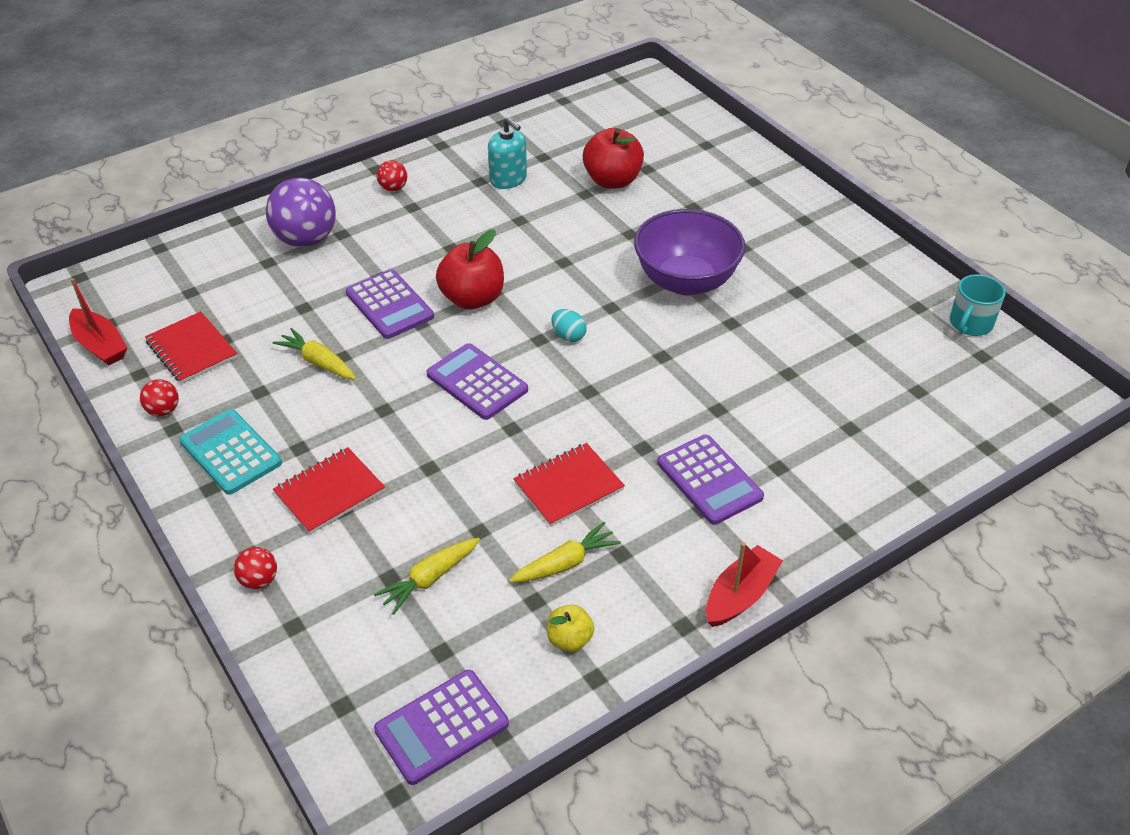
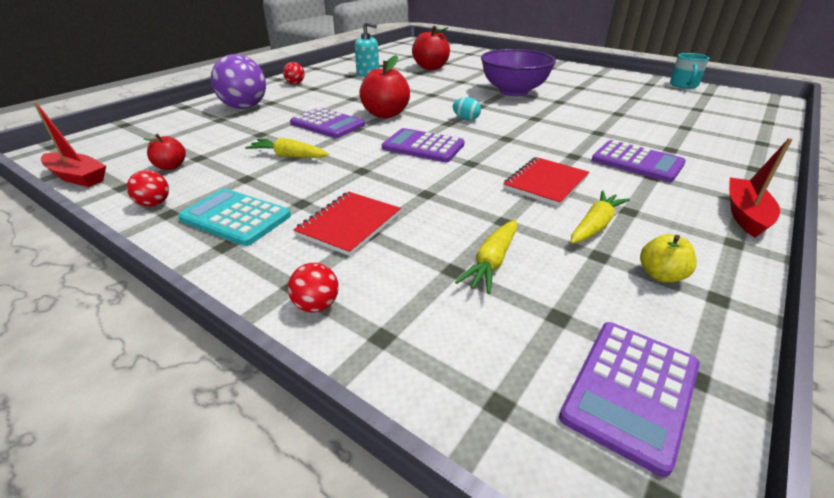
camera: 20 degrees left, 10 degrees down
red notebook [145,311,238,384] -> red apple [143,134,186,170]

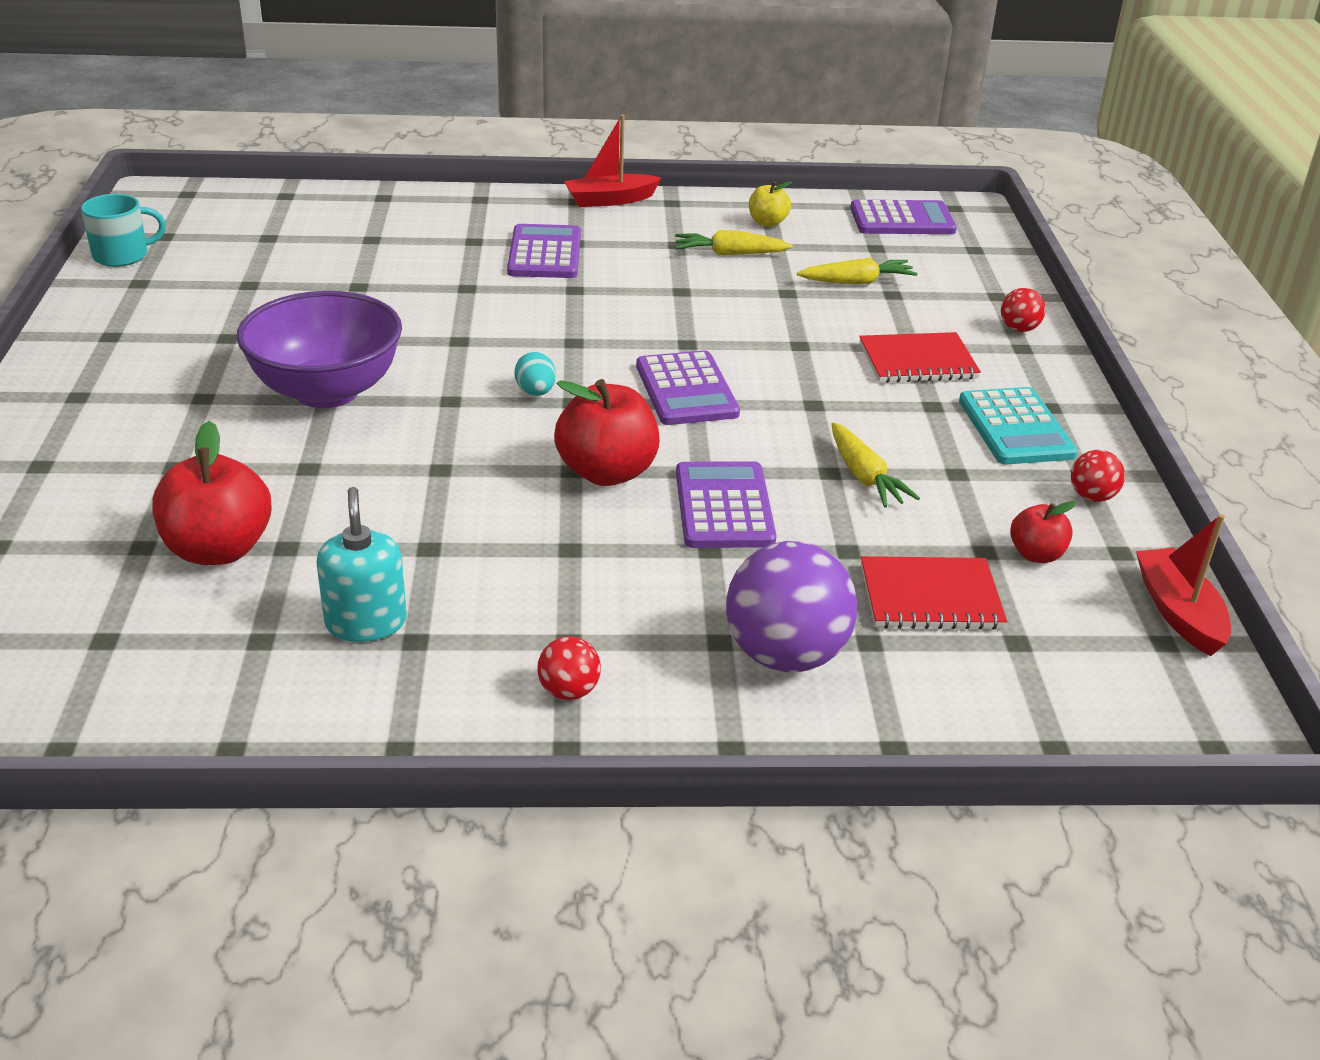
camera: 130 degrees left, 0 degrees up
red notebook [503,157,589,207] -> red notebook moved to [861,556,1007,630]

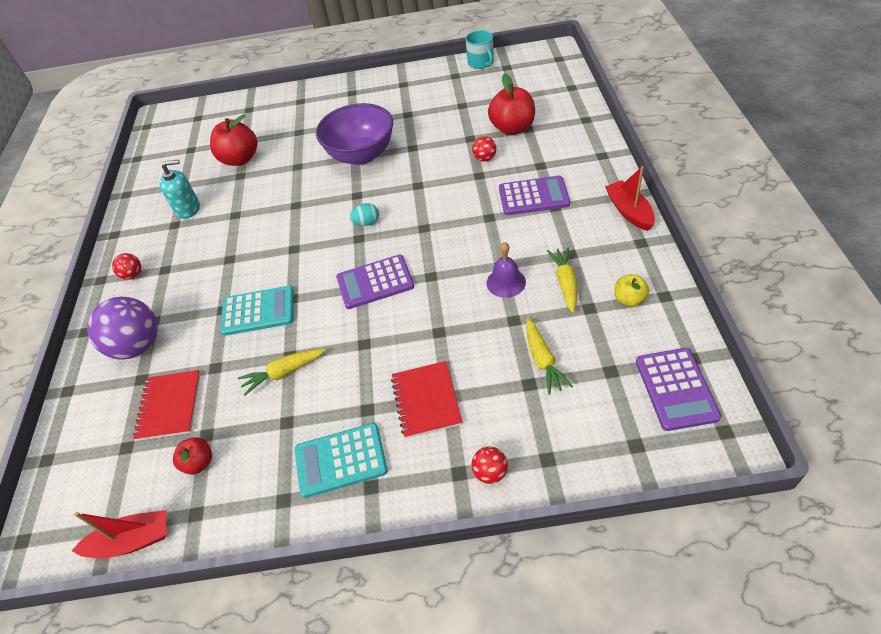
camera: 95 degrees right, 15 degrees up
red apple [554,379,659,486] -> red apple moved to [488,73,535,135]
purple calculator [676,461,776,548] -> turquoise calculator [220,286,294,336]
red ball [1071,450,1125,502] -> red ball moved to [472,136,496,161]
none -> purple bell [487,242,526,298]

